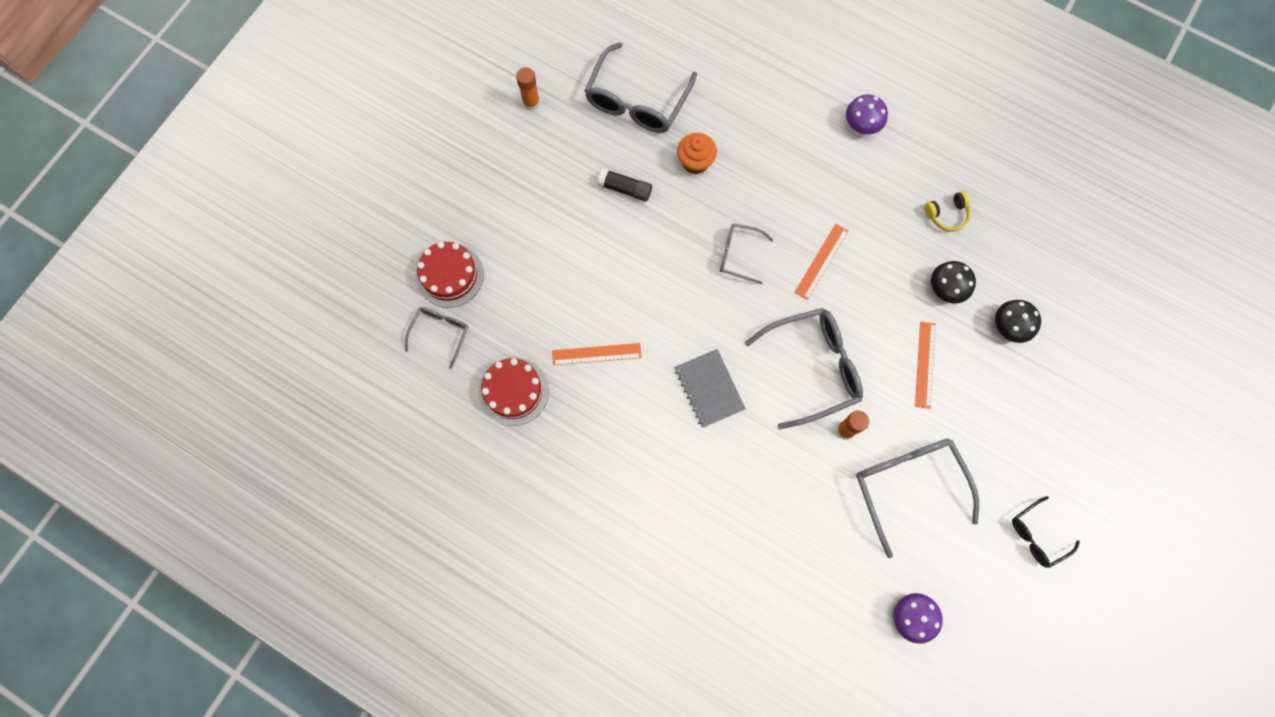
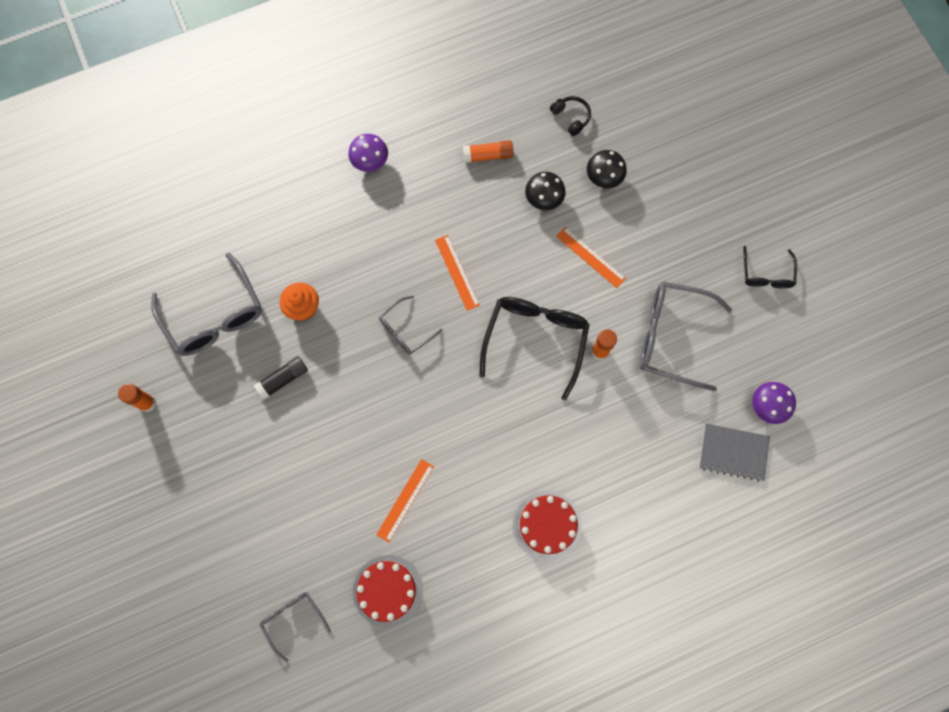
camera: 55 degrees left, 0 degrees up
red cake [416,242,484,308] -> red cake moved to [513,491,582,561]
grey notebook [675,349,746,428] -> grey notebook moved to [699,424,770,482]
grey glasses [745,308,863,429] -> black glasses [479,297,590,401]
yellow headphones [924,191,971,232] -> orange glue stick [463,140,513,163]
none -> black headphones [550,96,591,136]

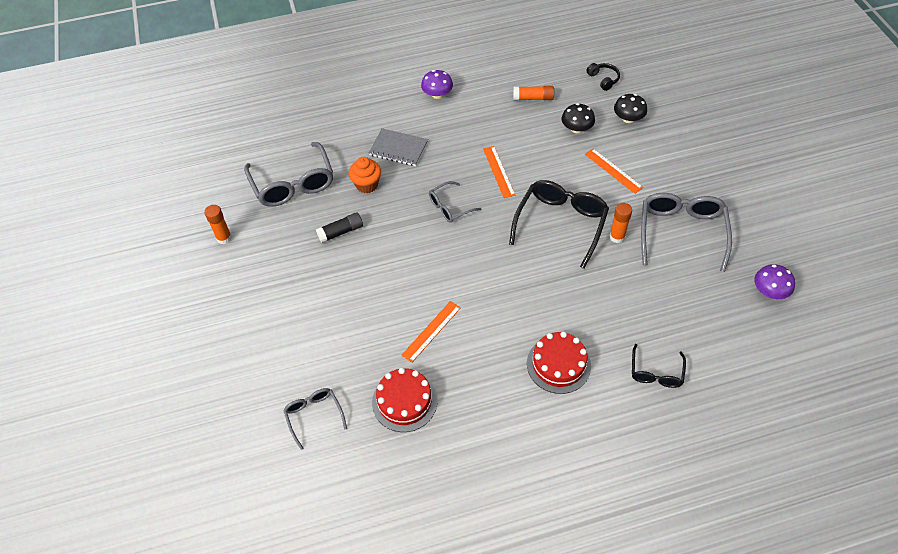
camera: 10 degrees right, 20 degrees down
grey glasses [640,282,732,391] -> grey glasses turned 75 degrees clockwise [641,193,732,272]
grey notebook [699,424,770,482] -> grey notebook moved to [369,128,428,166]
black glasses [743,246,797,289] -> black glasses moved to [632,344,686,388]

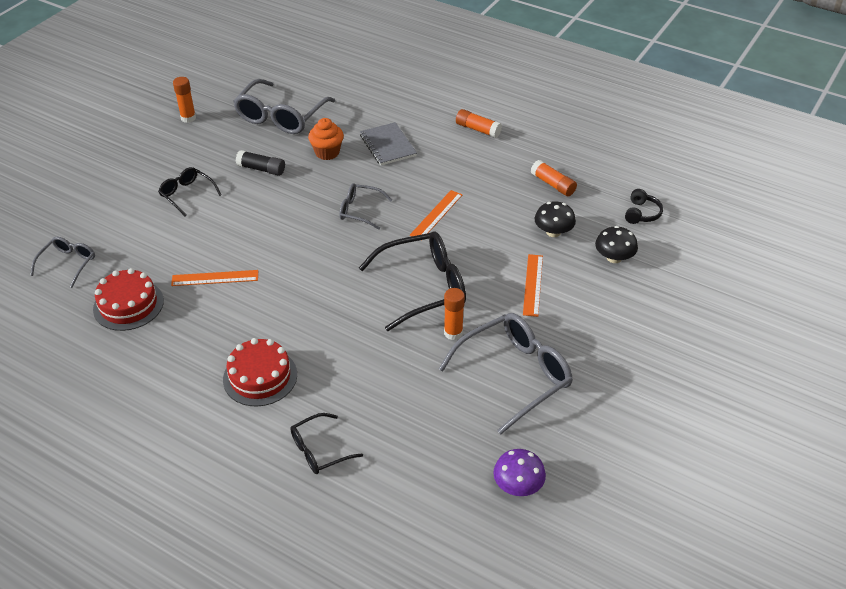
camera: 45 degrees right, 10 degrees down
purple mushroom [421,70,453,99] -> orange glue stick [456,109,502,138]
none -> black glasses [158,167,221,217]

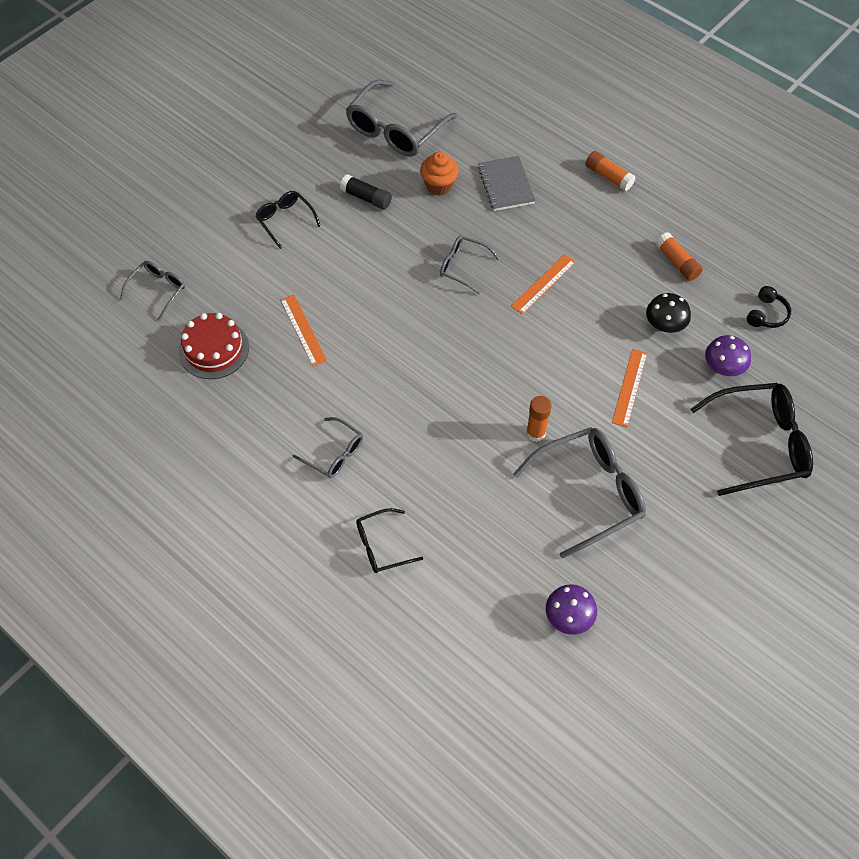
camera: 10 degrees right, 15 degrees up
orange ruler [171,270,258,286] -> orange ruler turned 60 degrees clockwise [280,295,327,366]
orange glue stick [173,77,196,123] -> none
red cake [223,338,297,406] -> grey glasses [293,417,363,478]
black glasses [359,232,466,331] -> black glasses moved to [690,383,813,496]
black mushroom [595,226,638,263] -> purple mushroom [705,335,751,376]

